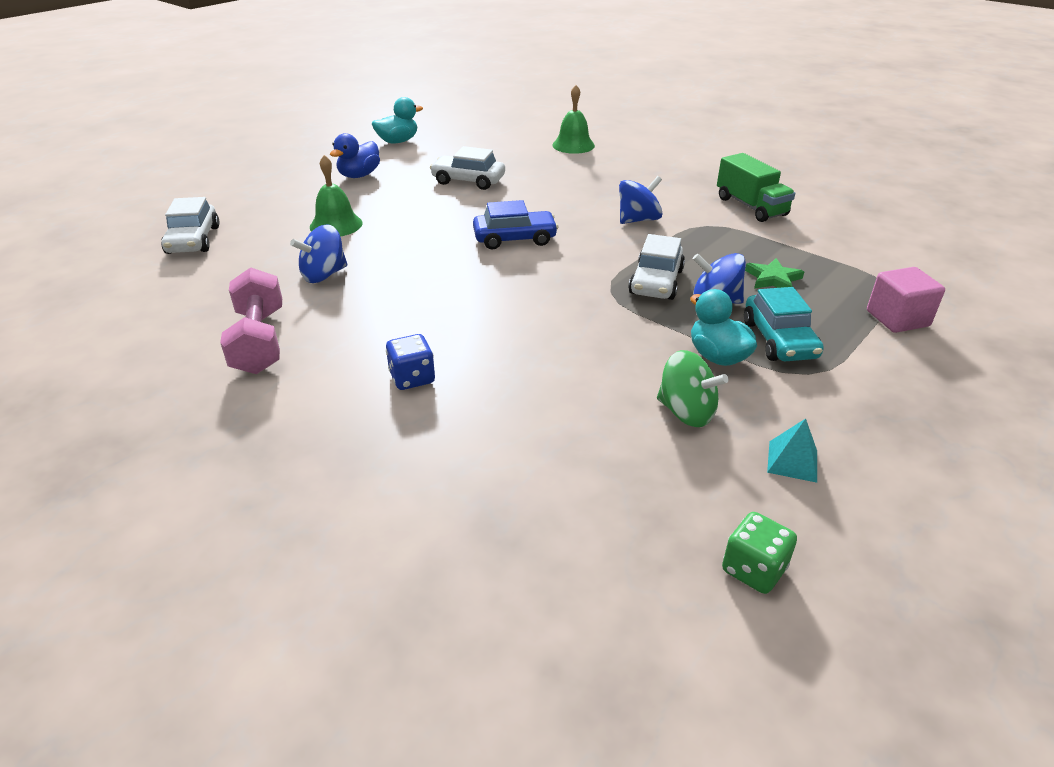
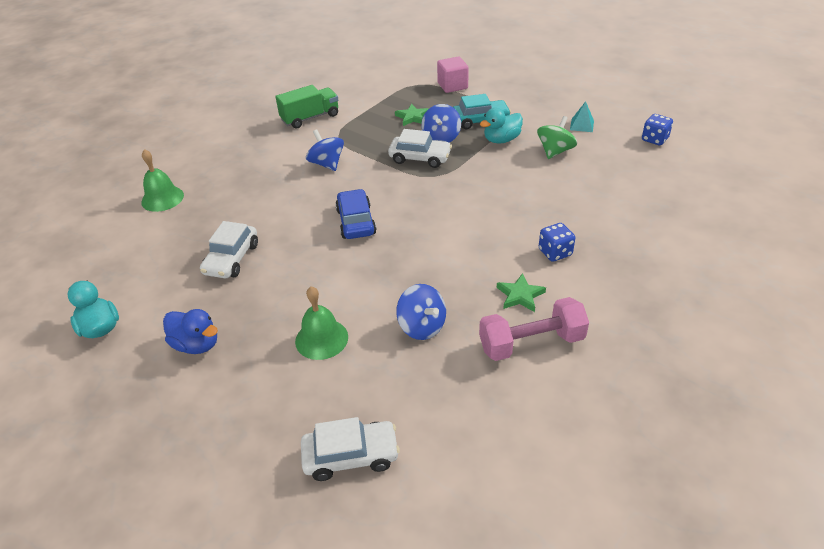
camera: 90 degrees left, 5 degrees up
green dice [722,512,797,594] -> blue dice [642,114,673,145]
none -> green star [497,273,546,312]

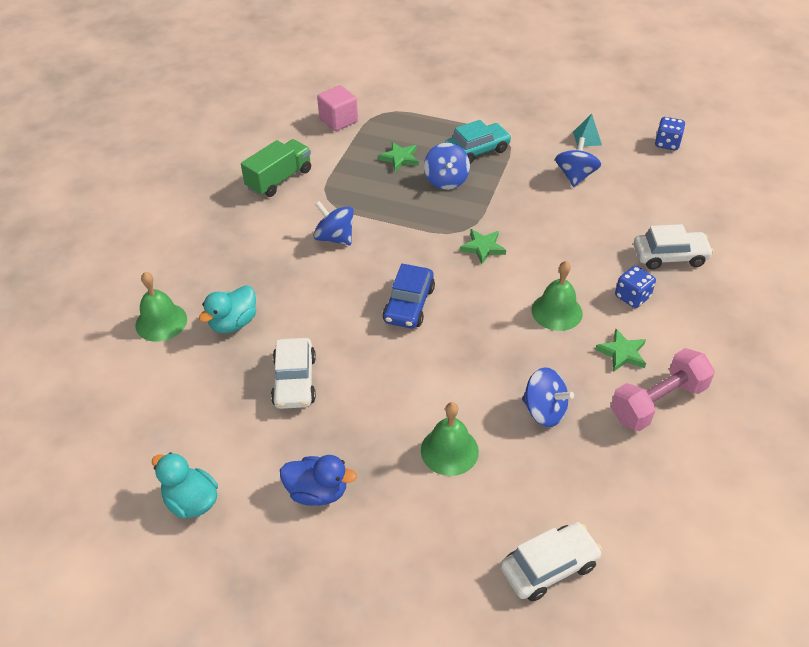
camera: 20 degrees left, 5 degrees up
blue car [335,189,376,239] -> blue car turned 135 degrees counterclockwise [382,264,435,328]
white car [388,129,452,168] -> white car moved to [634,224,714,270]
pink cube [437,57,469,93] -> pink cube moved to [317,85,358,131]
turquoise duck [480,108,523,143] -> turquoise duck moved to [199,285,256,333]
green spinning top [537,116,577,159] -> blue spinning top [555,137,602,187]
none -> green star [460,229,506,264]
none -> green bell [531,261,583,331]

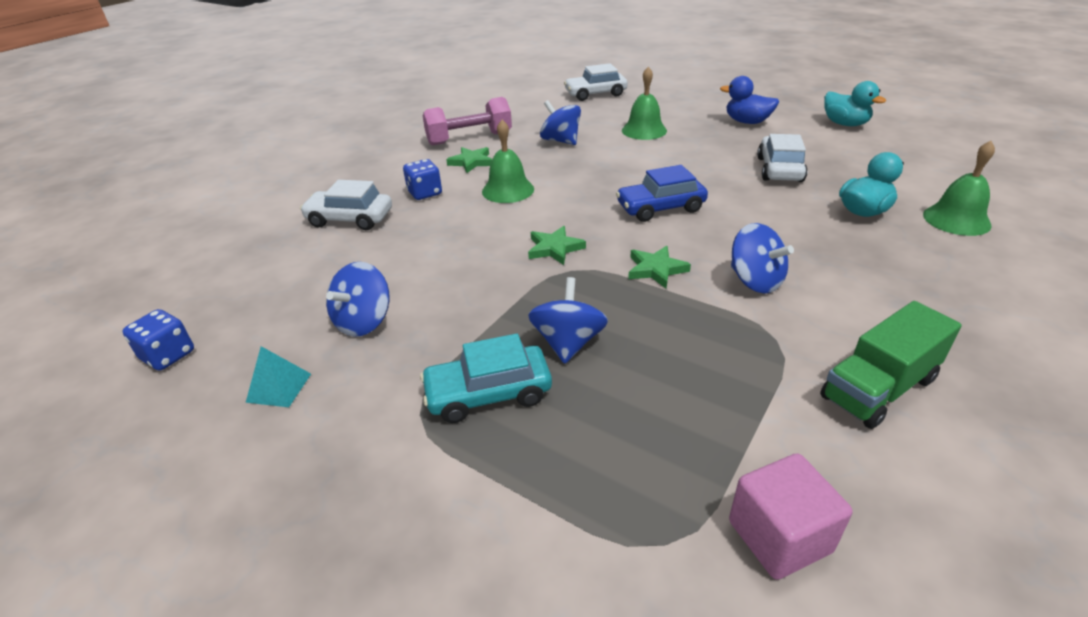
camera: 165 degrees left, 10 degrees down
green star [378,142,419,172] -> green star moved to [628,246,691,288]
blue car [382,264,435,328] -> blue car turned 135 degrees counterclockwise [616,165,708,222]

